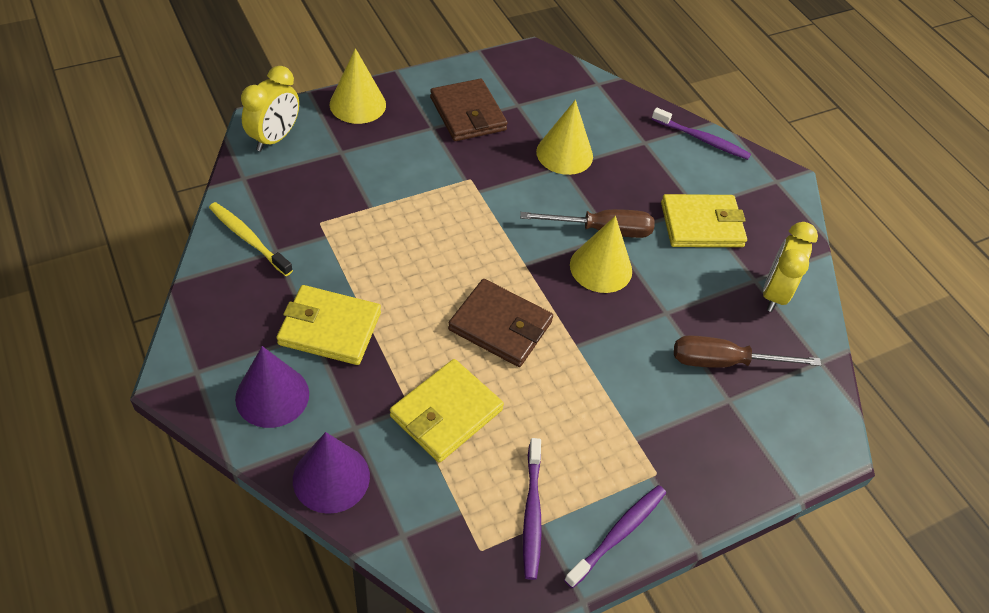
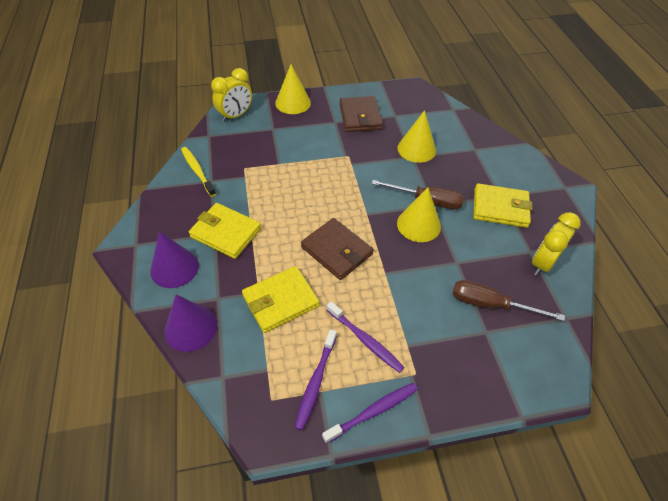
camera: 20 degrees right, 0 degrees up
purple toothbrush [652,107,751,160] -> purple toothbrush moved to [327,301,404,373]

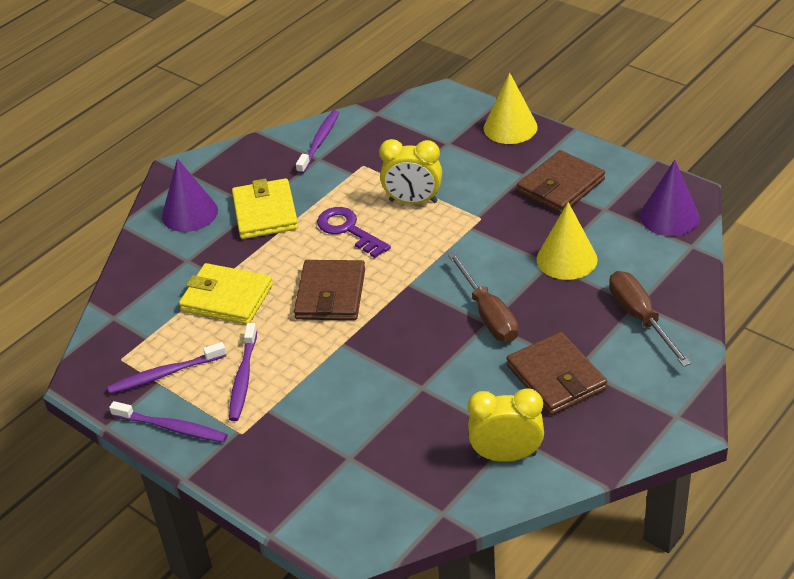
camera: 55 degrees right, 10 degrees down
purple cone [164,294,217,352] -> purple cone moved to [640,160,700,236]
yellow toothbrush [181,147,216,197] -> purple toothbrush [296,110,339,174]
yellow clock [211,68,252,122] -> yellow clock moved to [379,139,442,204]
yellow cone [397,188,441,242] -> none
brown screwdriver [453,280,565,321] -> brown screwdriver moved to [609,271,691,367]
yellow wallet [474,183,533,228] -> brown wallet [506,332,607,415]
none -> purple key [317,207,391,258]

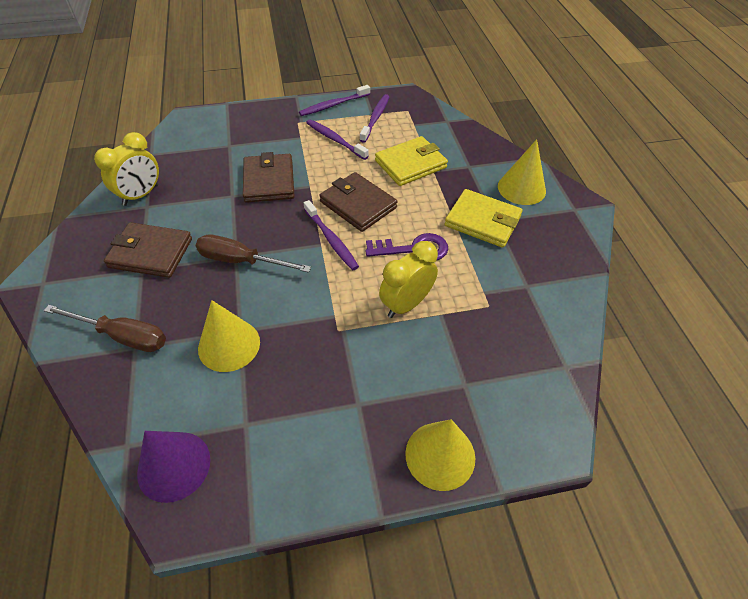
camera: 125 degrees right, 10 degrees up
purple cone [162,159,218,232] -> yellow cone [498,139,546,205]
purple toothbrush [296,110,339,174] -> purple toothbrush moved to [304,200,359,270]
brown wallet [517,150,605,214] -> brown wallet moved to [243,152,295,203]

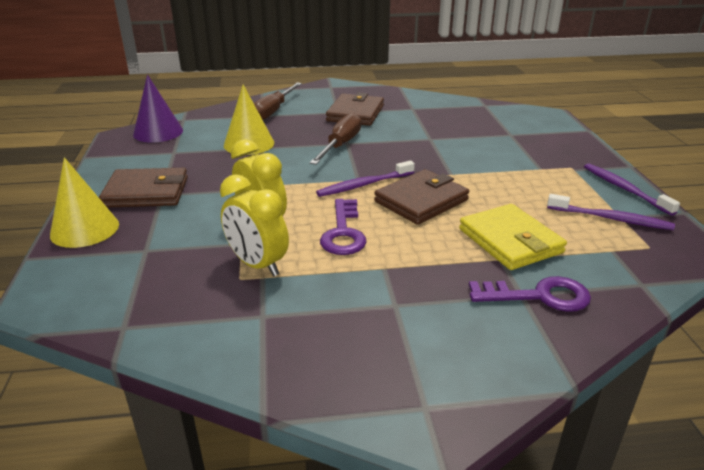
camera: 95 degrees right, 20 degrees down
yellow clock [94,132,159,206] -> yellow clock moved to [220,174,289,276]
brown wallet [243,152,295,203] -> brown wallet moved to [99,168,188,208]
purple toothbrush [306,119,369,160] -> none
yellow wallet [445,189,523,248] -> none
yellow cone [498,139,546,205] -> none
none -> purple key [469,276,591,312]

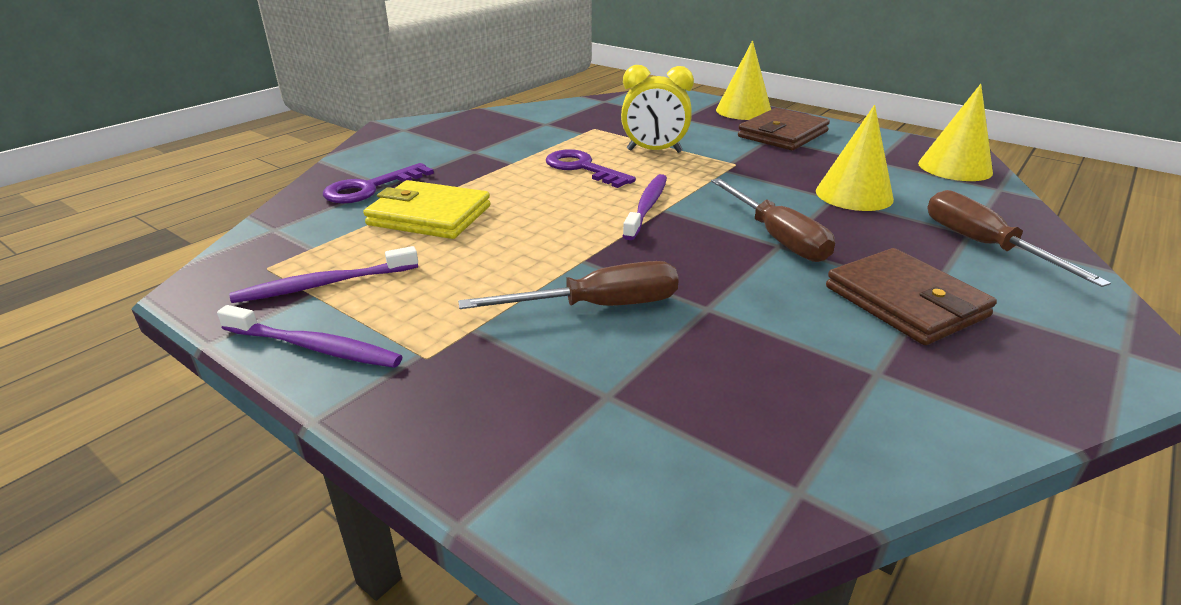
camera: 135 degrees right, 0 degrees up
purple cone [133,75,183,143] -> yellow cone [918,84,993,181]
yellow clock [220,174,289,276] -> none
brown wallet [374,169,469,225] -> none
none -> brown screwdriver [458,261,679,309]

